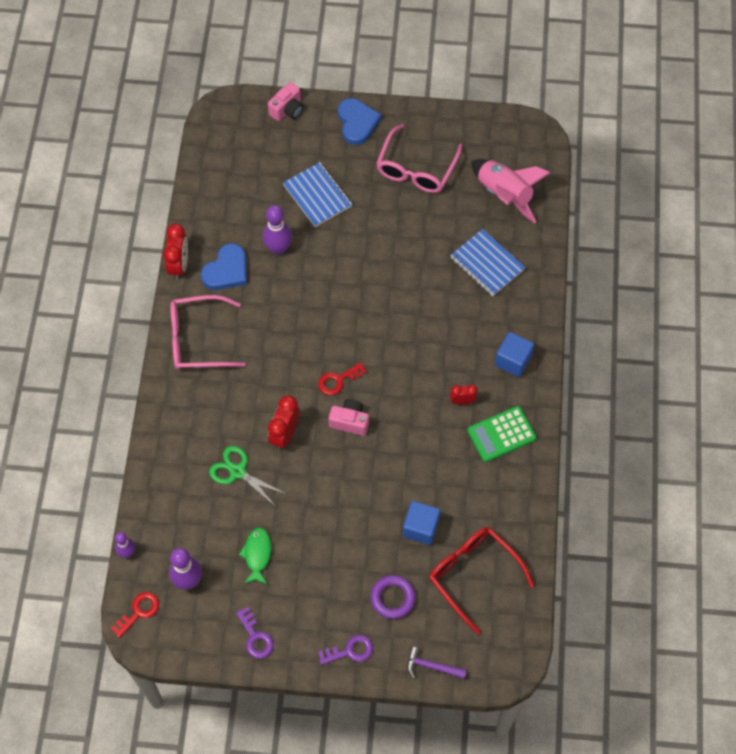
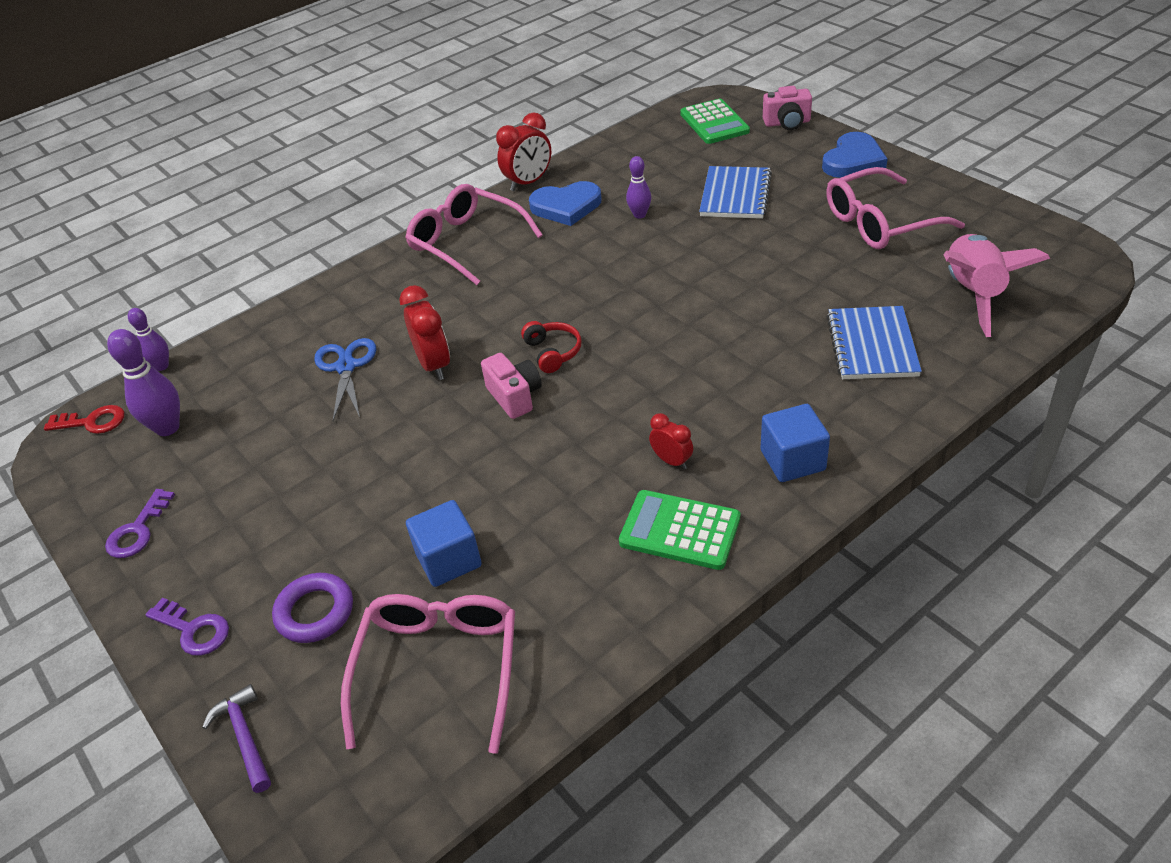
camera: 50 degrees right, 20 degrees down
green scissors [209,446,286,507] -> blue scissors [314,338,376,421]
green fish [239,528,271,585] -> none
purple bowling pin [263,205,292,255] -> purple bowling pin [626,156,651,219], size x0.62
red clock [268,396,299,450] -> red clock turned 90 degrees clockwise [399,285,450,380]
red key [318,362,367,395] -> red headphones [521,321,581,373]
red glasses [429,527,534,634] -> pink glasses [341,594,515,754]
none -> green calculator [680,99,750,144]

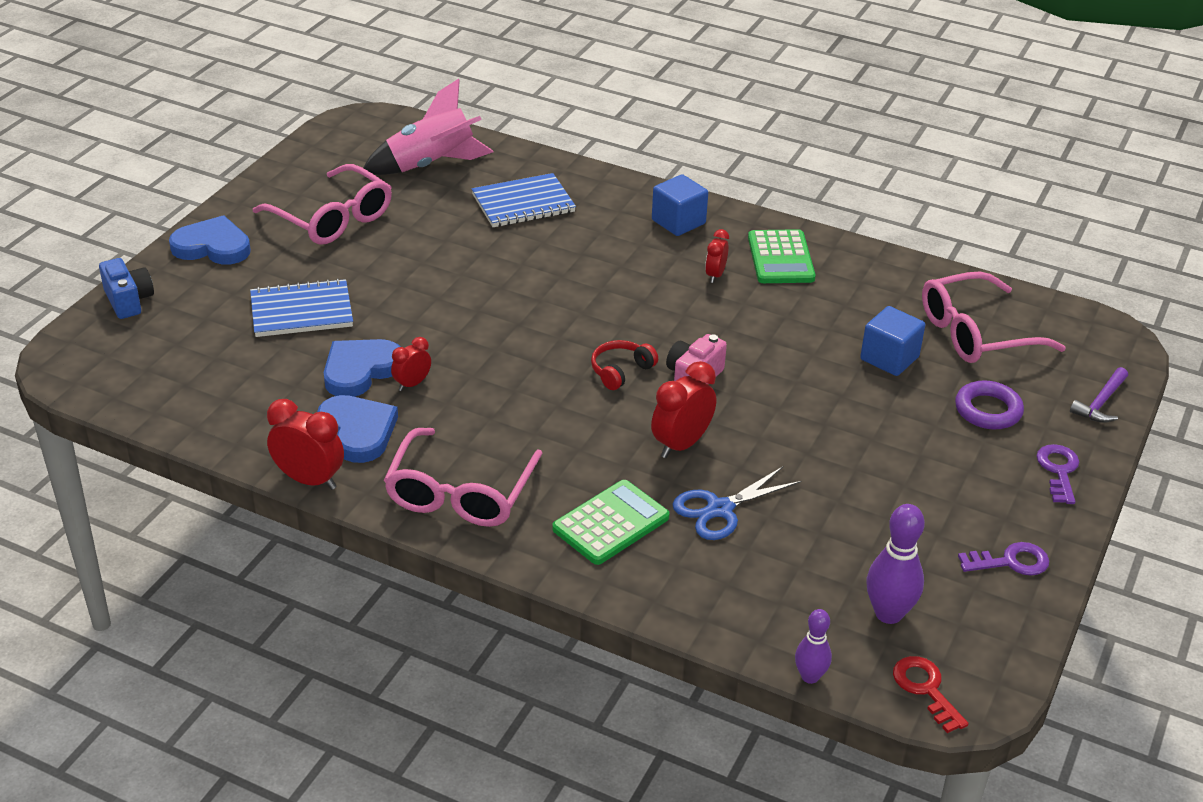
camera: 120 degrees left, 5 degrees down
purple bowling pin [626,156,651,219] -> blue heart [324,339,400,397]
green calculator [680,99,750,144] -> green calculator moved to [552,480,669,565]
pink camera [763,86,812,130] -> blue camera [99,258,154,319]
none -> red clock [391,337,431,391]

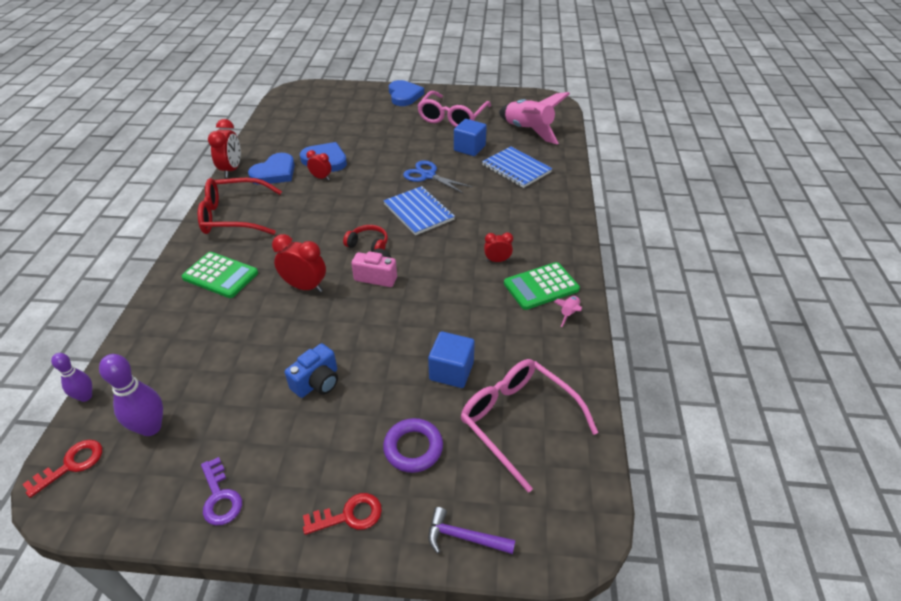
camera: 70 degrees right, 5 degrees up
blue camera [99,258,154,319] -> blue camera moved to [285,343,338,398]
blue notebook [250,278,353,337] -> blue notebook moved to [383,186,455,235]
pink glasses [384,428,543,527] -> red glasses [198,178,282,235]
blue cube [652,174,708,236] -> blue cube moved to [454,119,487,156]
blue scissors [672,466,801,540] -> blue scissors moved to [403,160,472,194]
purple key [1037,444,1079,504] -> red key [303,493,382,535]
none -> pink rocket [554,295,582,327]

